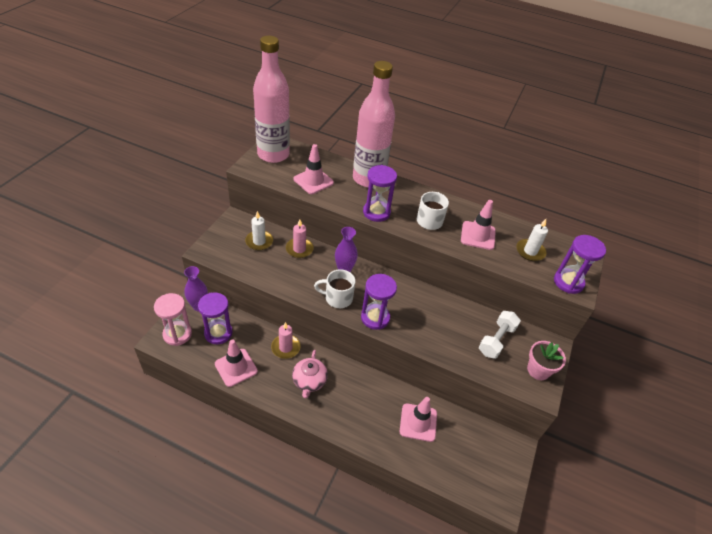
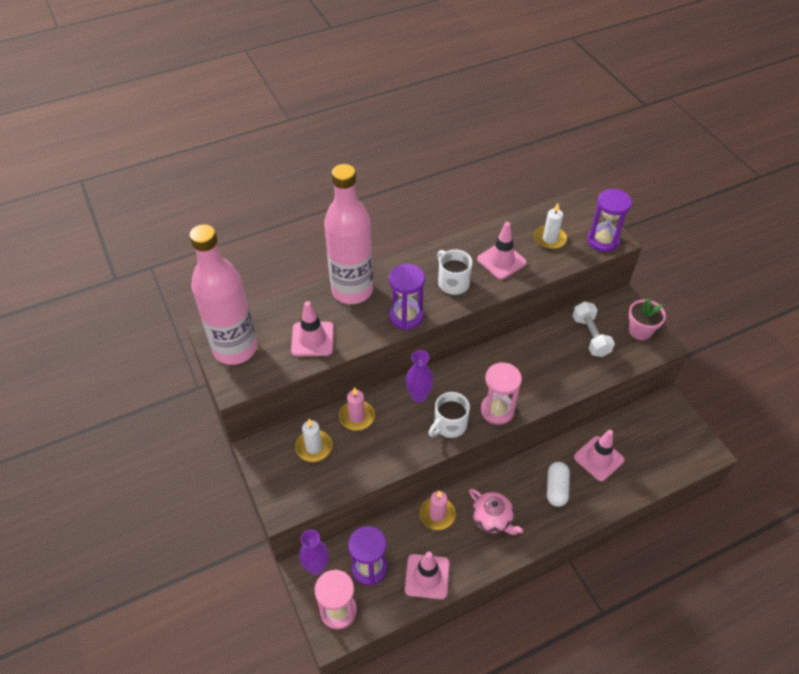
camera: 45 degrees left, 5 degrees up
purple hourglass [361,274,397,330] -> pink hourglass [481,362,522,425]
none -> white capsule [547,462,570,507]

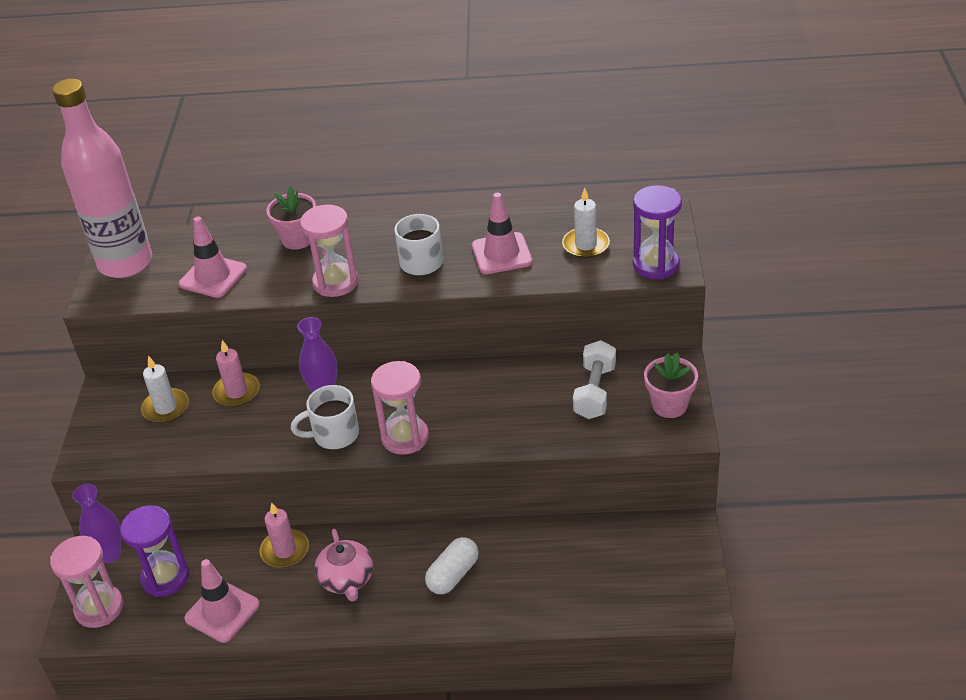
camera: 30 degrees right, 10 degrees down
pink bottle [324,164,373,304] -> pink flower pot [266,186,316,250]
purple hourglass [389,264,425,330] -> pink hourglass [300,205,358,297]
pink traffic cone [574,430,624,481] -> none

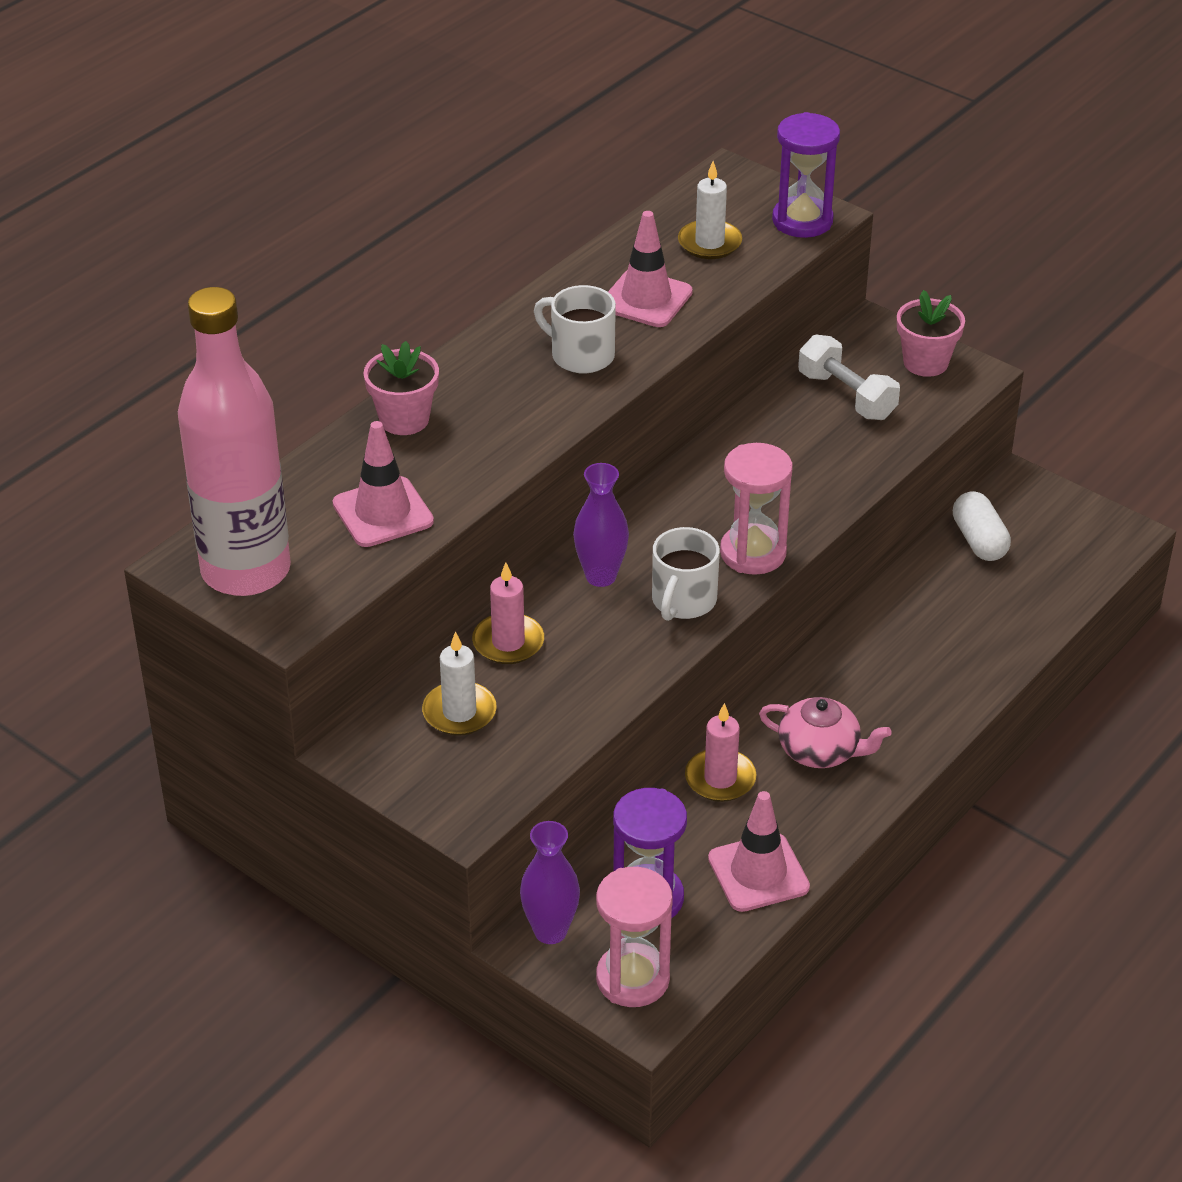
camera: 55 degrees left, 0 degrees up
pink hourglass [300,205,358,297] -> none
white capsule [425,537,479,594] -> white capsule moved to [953,491,1011,561]

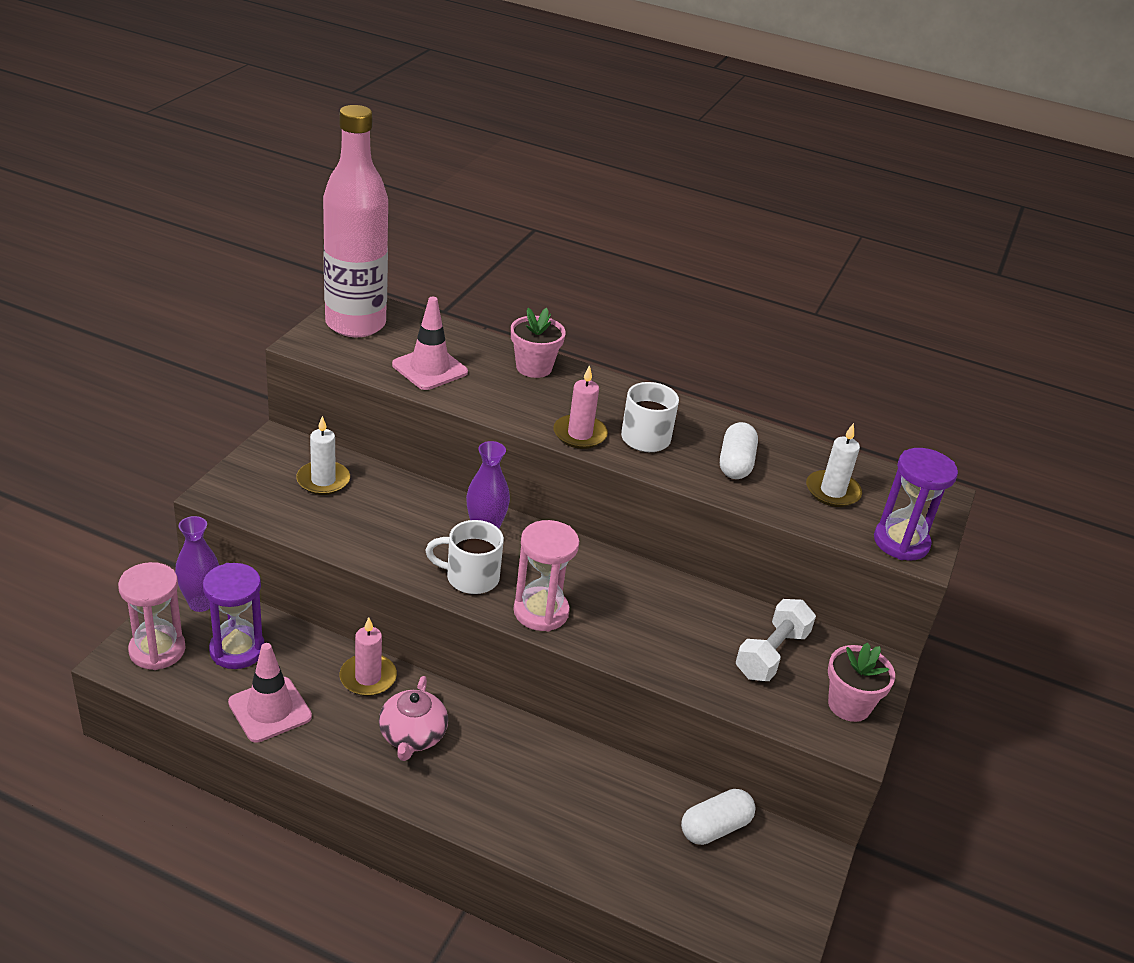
camera: 70 degrees right, 5 degrees down
pink candle [472,563,544,664] -> pink candle moved to [553,365,608,449]
pink traffic cone [608,211,693,327] -> white capsule [720,422,758,479]

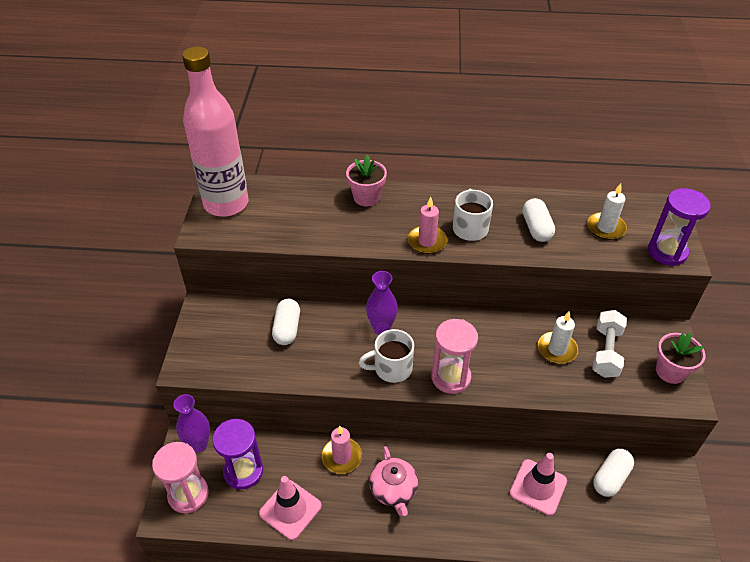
camera: 15 degrees left, 10 degrees up
white candle [296,416,350,495] -> white candle moved to [538,312,578,364]
pink traffic cone [392,297,468,390] -> pink traffic cone moved to [510,453,567,516]
none -> white capsule [272,299,300,345]

